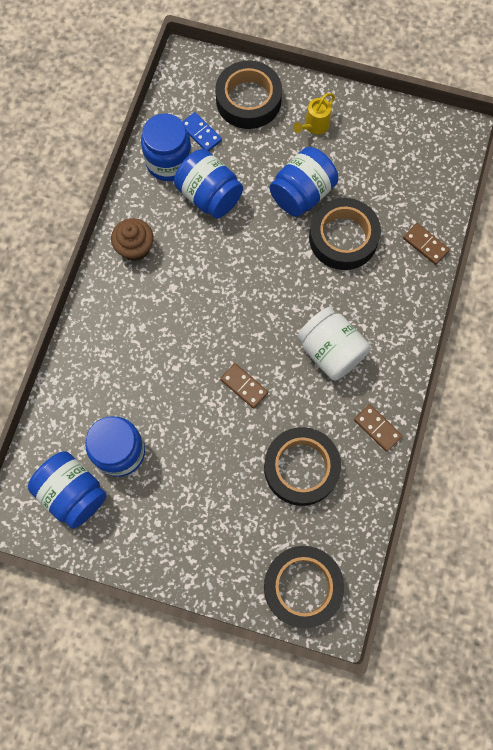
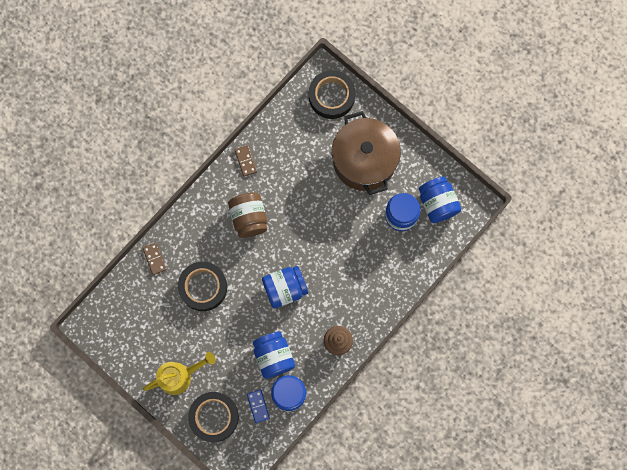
camera: 155 degrees left, 5 degrees up
brown domino [220,363,268,408] -> none
black tape [264,427,341,506] -> none
blue jar [269,147,338,217] -> blue jar moved to [262,266,308,308]
yellow watering can [293,93,335,134] -> yellow watering can [143,352,216,395], size x1.73
white jar [297,307,370,380] -> brown jar [228,192,267,238]
none -> brown pot [332,111,401,195]

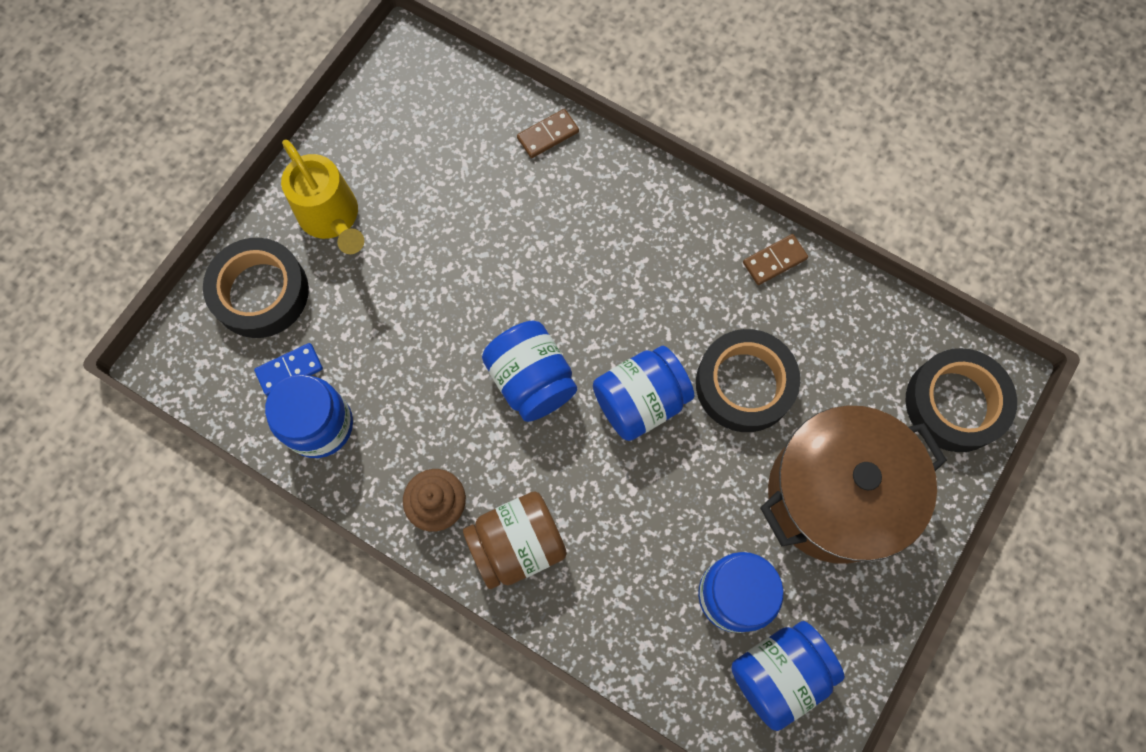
camera: 80 degrees right, 5 degrees down
black tape [178,262,227,311] -> black tape moved to [696,329,800,432]
brown jar [228,192,267,238] -> brown jar moved to [463,491,567,589]
blue jar [253,331,295,379] -> blue jar moved to [593,346,694,441]

